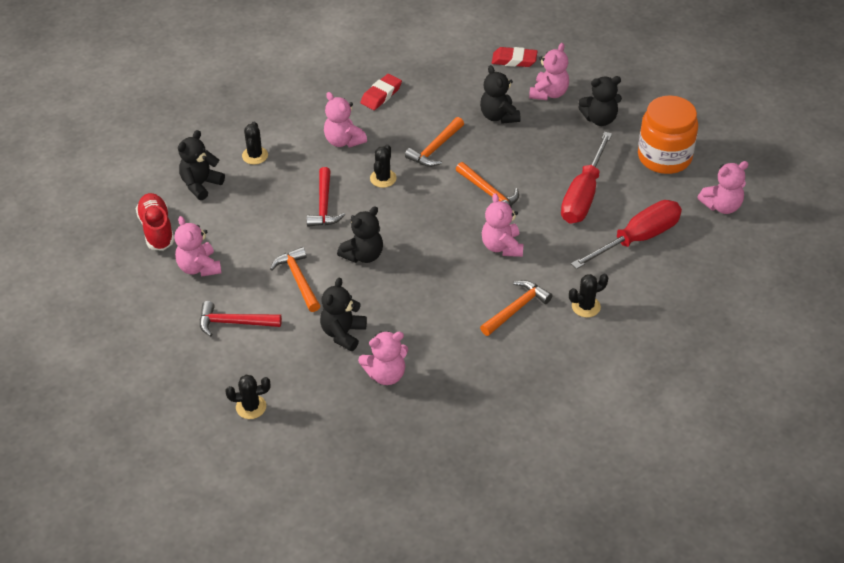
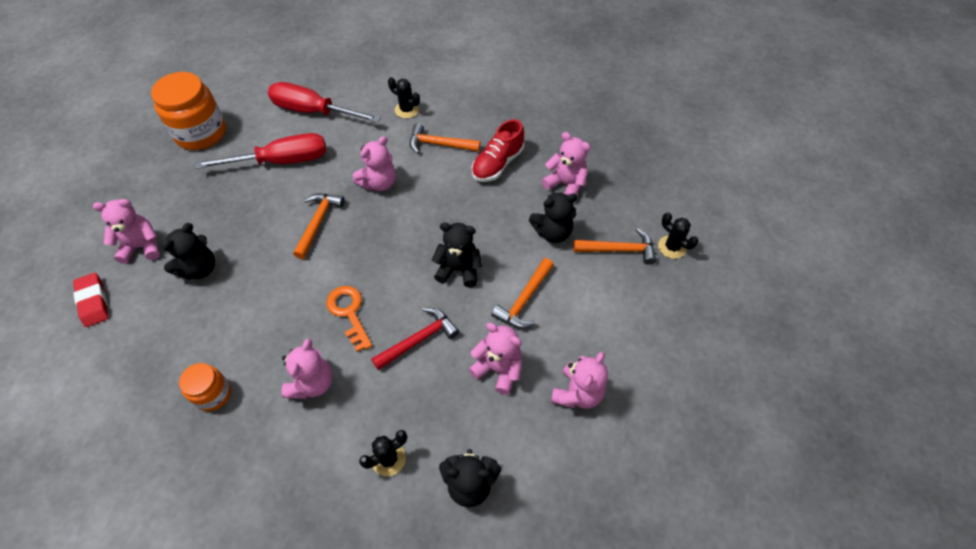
camera: 125 degrees left, 10 degrees up
red shoe [136,193,174,251] -> red shoe moved to [472,119,524,182]
red hammer [200,301,282,337] -> none
red eraser [360,74,402,110] -> orange jar [179,363,231,411]
black cactus [370,144,397,188] -> orange key [326,286,372,352]
orange hammer [405,117,464,167] -> orange hammer moved to [573,228,656,265]
black teddy bear [578,76,622,126] -> none
pink teddy bear [697,161,749,214] -> pink teddy bear moved to [469,323,522,395]

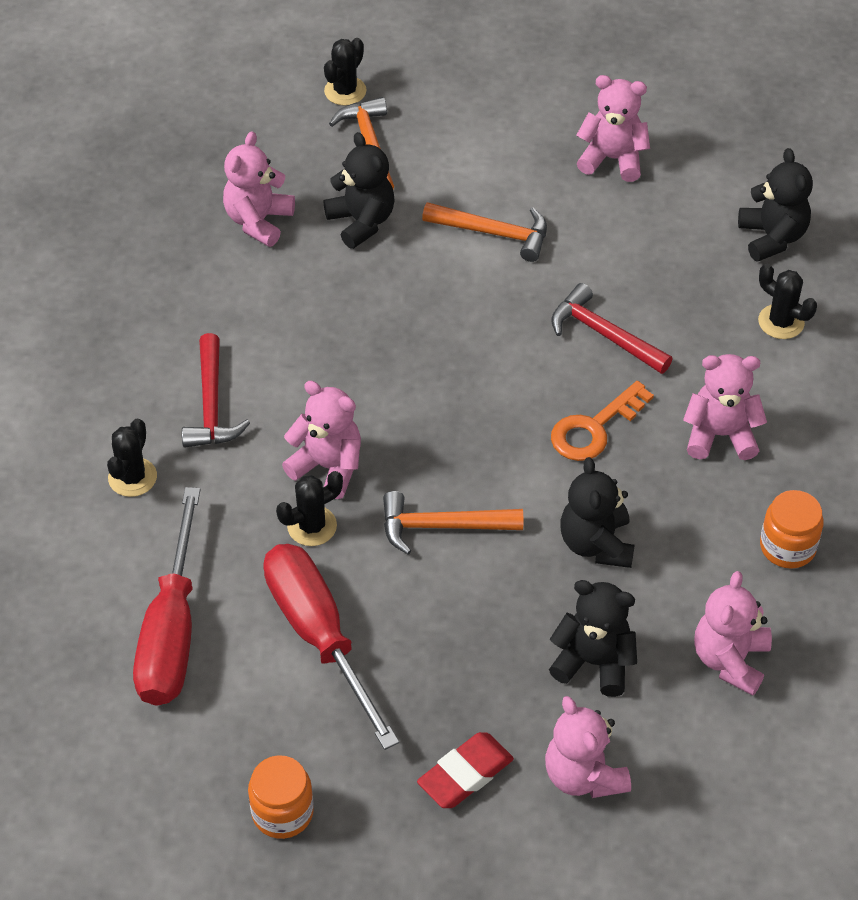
camera: 105 degrees left, 5 degrees down
red eraser [73,273,109,327] -> red eraser moved to [417,732,514,808]
orange jar [151,72,226,150] -> orange jar [248,755,314,839], size x0.55
orange hammer [409,123,481,154] -> red hammer [182,333,250,448]
black teddy bear [432,223,482,287] -> black teddy bear moved to [560,457,635,568]
pink teddy bear [469,323,522,395] -> pink teddy bear moved to [694,571,772,695]
red shoe [472,119,524,182] -> none
none -> black cactus [276,471,343,546]

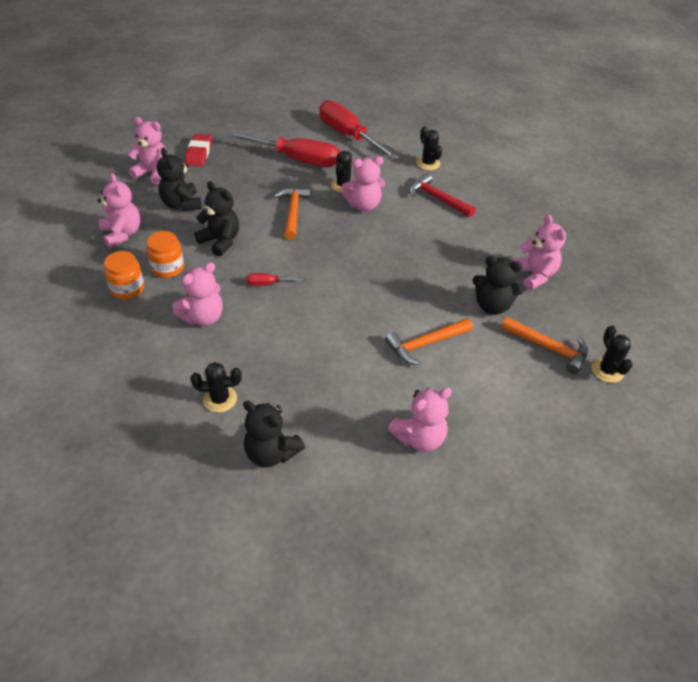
camera: 135 degrees right, 5 degrees down
orange jar [248,755,314,839] -> orange jar moved to [146,231,184,278]
orange hammer [383,491,523,555] -> orange hammer turned 45 degrees counterclockwise [274,187,311,240]
black teddy bear [549,580,637,697] -> black teddy bear turned 90 degrees clockwise [157,147,202,211]
red hammer [551,283,673,374] -> none
orange key [551,381,654,461] -> red screwdriver [246,273,306,286]

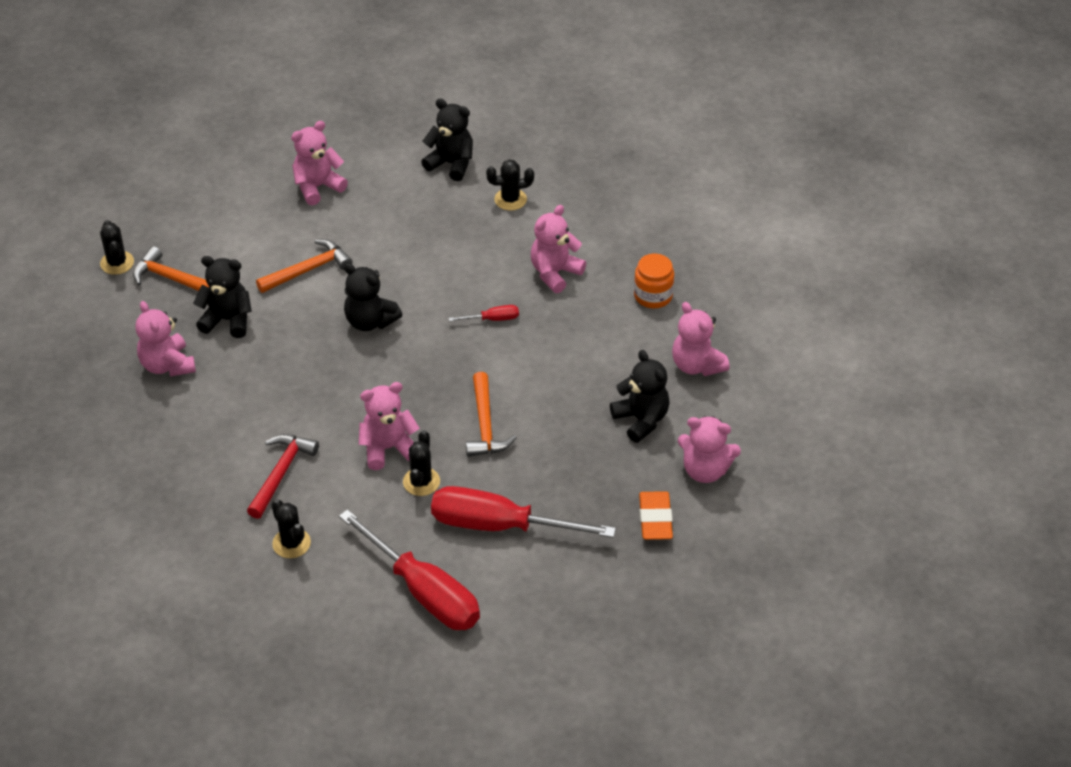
camera: 175 degrees right, 0 degrees up
orange jar [146,231,184,278] -> none
red eraser [185,134,212,166] -> orange eraser [639,491,673,540]
black teddy bear [194,181,239,256] -> black teddy bear moved to [344,263,403,331]
red hammer [410,173,476,218] -> red hammer turned 105 degrees counterclockwise [247,434,319,519]

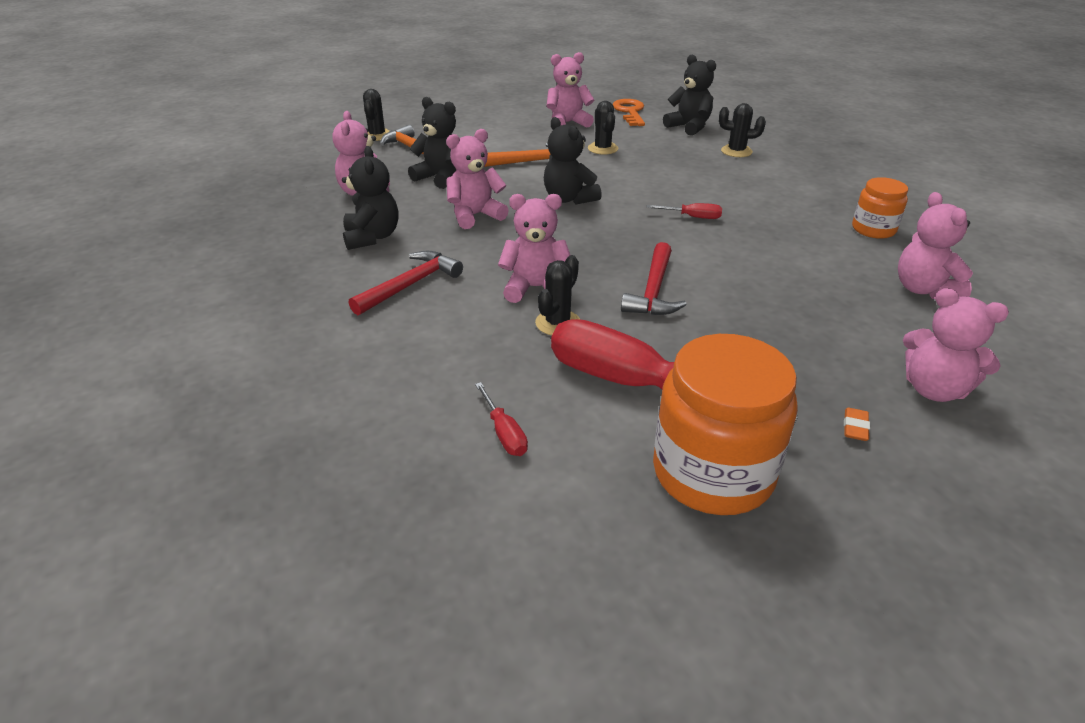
camera: 20 degrees right, 10 degrees down
black cactus [272,499,311,558] -> black cactus moved to [588,101,618,155]
red screwdriver [339,509,480,630] -> red screwdriver [475,382,528,456], size x0.42
orange hammer [466,372,517,457] -> red hammer [621,242,687,315]
pink teddy bear [531,205,586,293] -> pink teddy bear moved to [446,129,509,229]
black teddy bear [610,350,670,443] -> black teddy bear moved to [342,146,398,250]
orange eraser [639,491,673,540] -> orange eraser [844,408,870,441], size x0.51
none -> orange key [613,99,645,126]
none -> orange jar [653,334,798,515]

